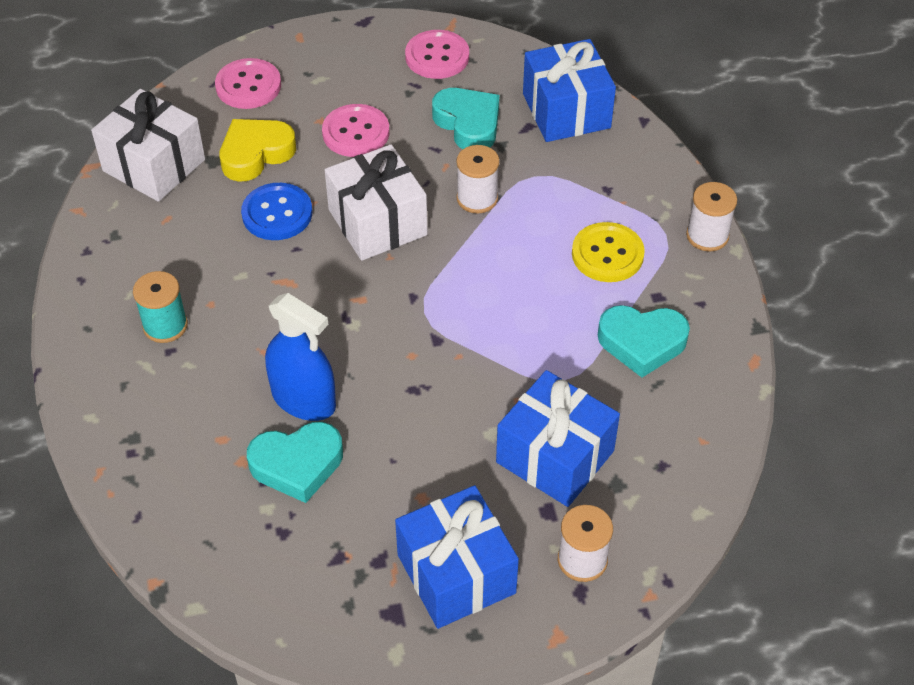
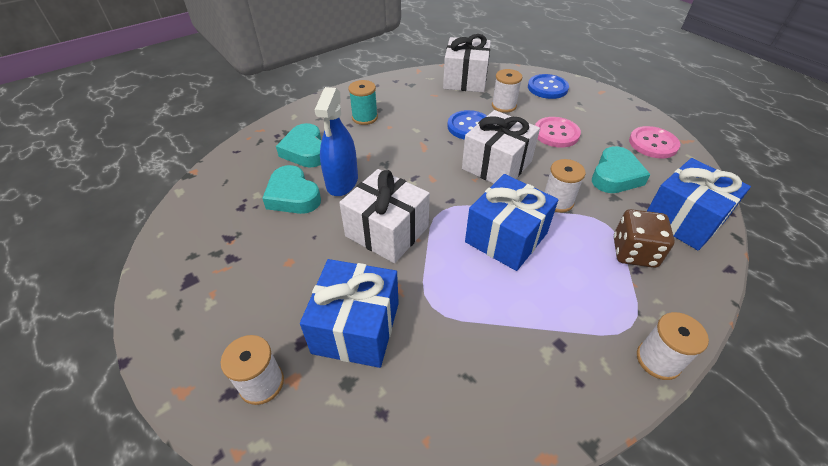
camera: 65 degrees right, 5 degrees down
pink button [215,58,281,109] -> blue button [528,74,569,99]
yellow heart [219,119,296,182] -> white spool [492,69,522,113]
blue gift [395,485,519,629] -> blue gift moved to [465,174,558,271]
yellow button [572,222,645,282] -> none
turquoise heart [598,305,690,378] -> turquoise heart moved to [276,123,322,168]
none -> white gift [339,169,430,263]
none -> brown dice [614,209,675,268]

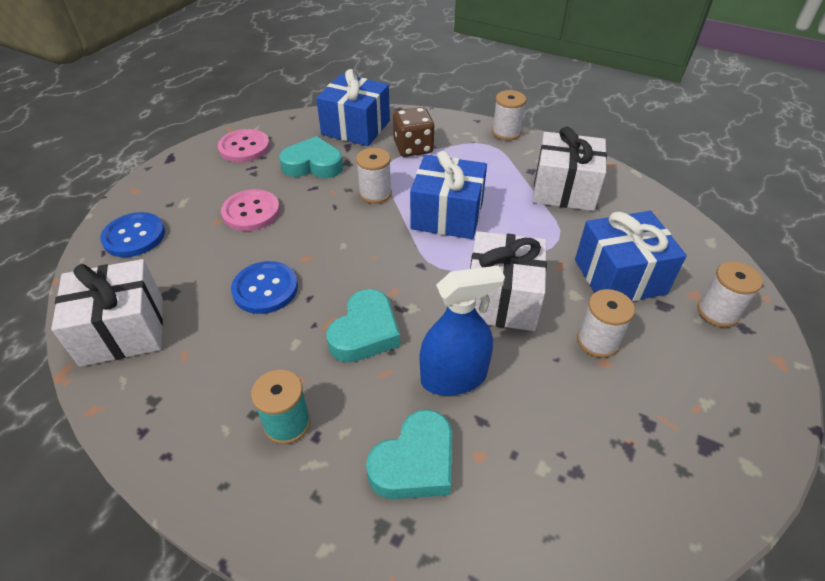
camera: 115 degrees left, 0 degrees up
turquoise heart [262,165,321,214] -> turquoise heart moved to [326,289,400,362]
white gift [462,110,540,184] -> white gift moved to [533,127,607,211]
white spool [492,69,522,113] -> white spool moved to [577,289,635,358]

